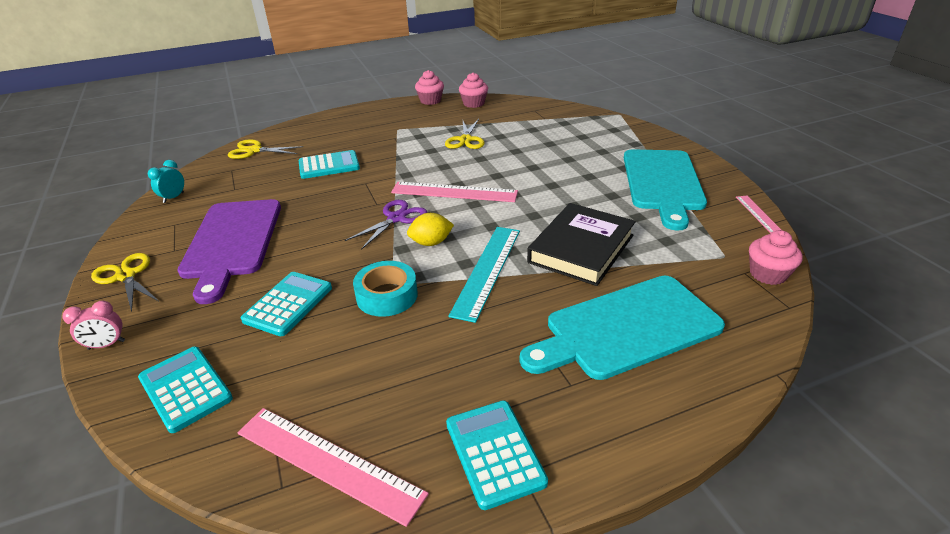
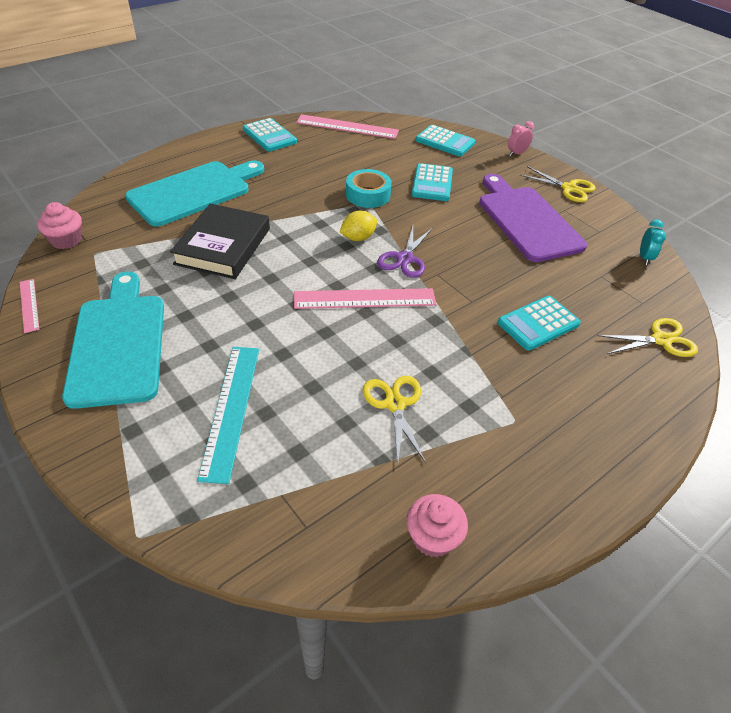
camera: 160 degrees right, 10 degrees up
pink cupcake [415,70,444,105] -> none
turquoise ruler [448,227,520,323] -> turquoise ruler moved to [197,347,259,484]

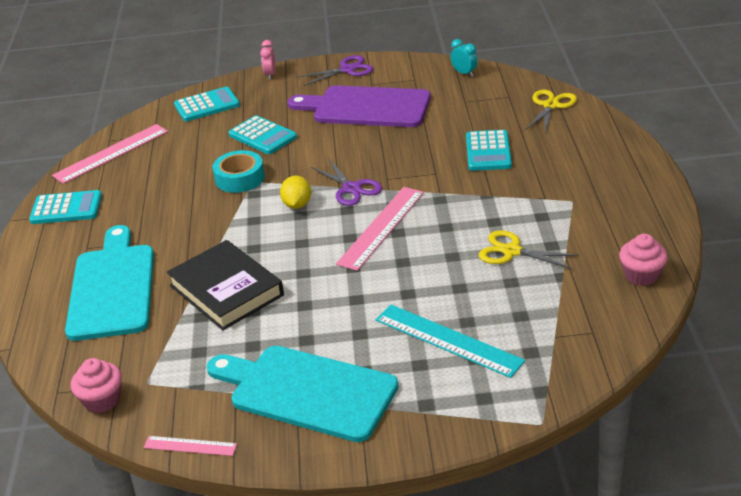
camera: 50 degrees left, 10 degrees down
yellow scissors [520,166,596,202] -> purple scissors [297,55,373,86]

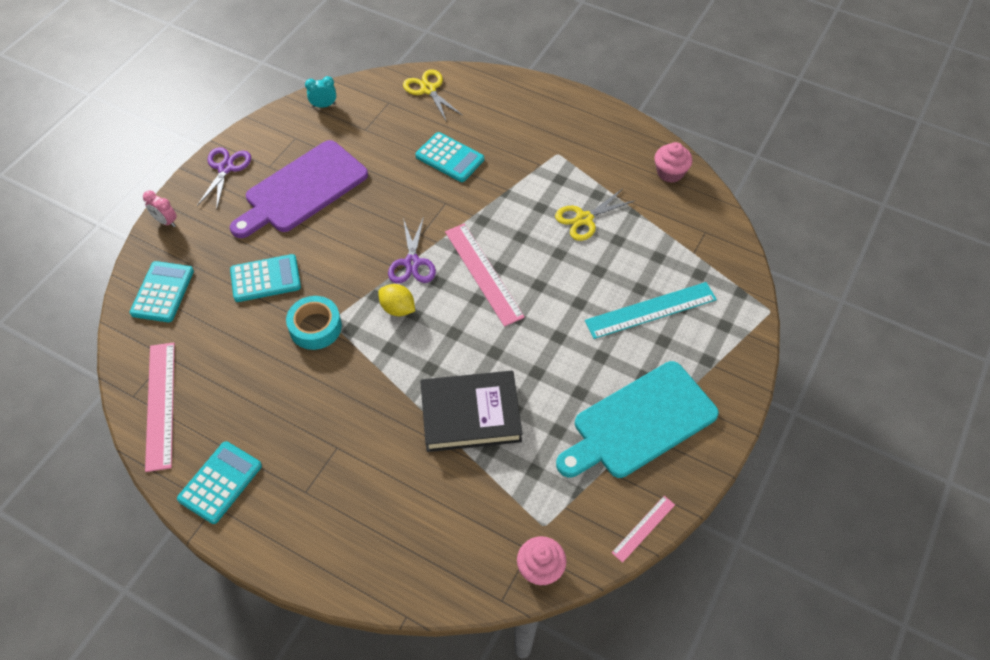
camera: 60 degrees left, 20 degrees up
turquoise cutting board [65,225,154,341] -> none
purple scissors [311,158,382,206] -> purple scissors turned 90 degrees clockwise [388,217,436,284]

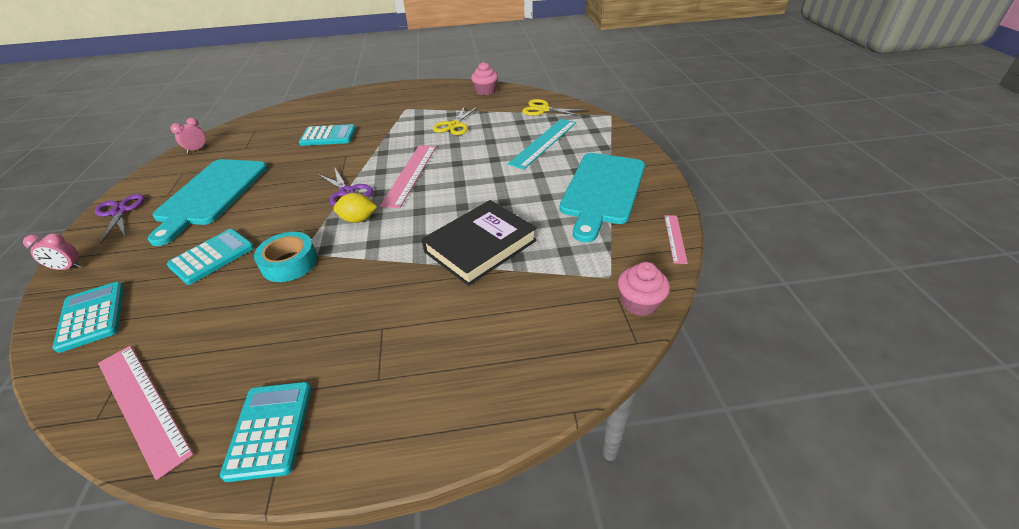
camera: 35 degrees left, 15 degrees down
purple cutting board [230,140,368,238] -> turquoise cutting board [148,159,267,246]
turquoise clock [305,76,336,108] -> pink clock [171,118,207,154]
yellow scissors [403,69,463,122] -> yellow scissors moved to [522,99,587,117]
pink ruler [445,224,525,327] -> pink ruler turned 75 degrees clockwise [380,145,436,208]

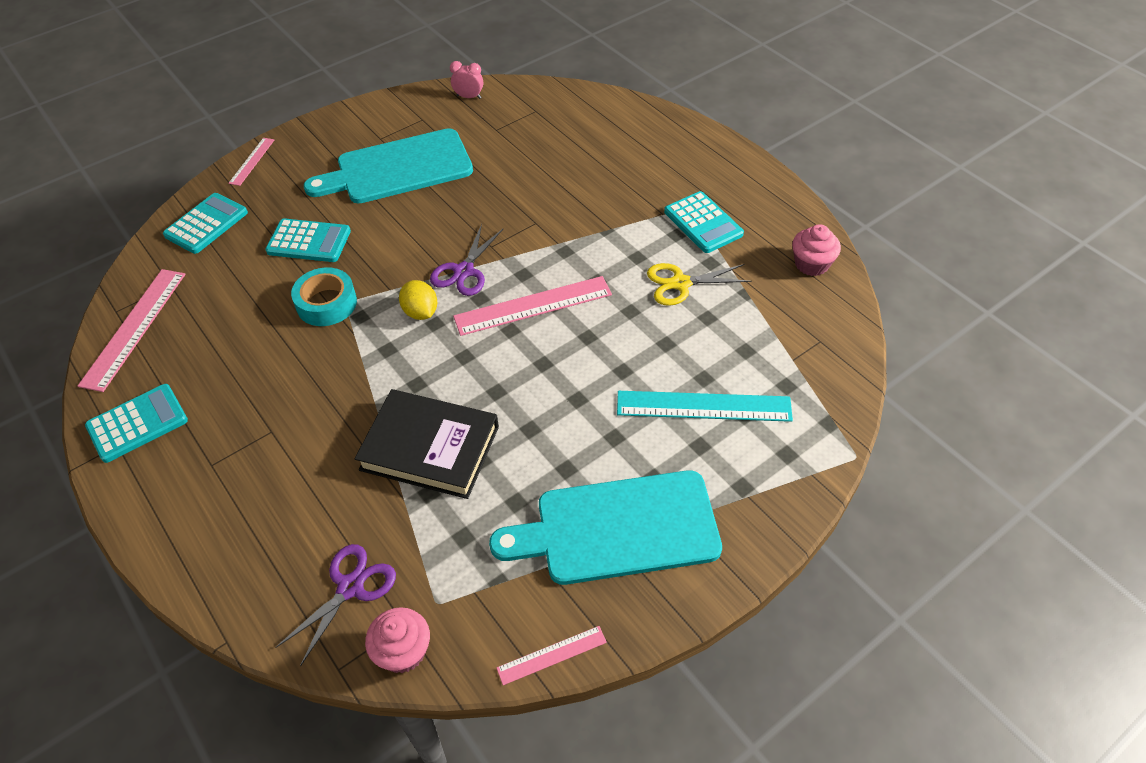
camera: 60 degrees right, 10 degrees up
pink clock [23,233,82,270] -> pink ruler [229,138,274,186]
purple scissors [95,194,145,244] -> purple scissors moved to [275,544,396,667]
turquoise calculator [299,124,356,146] -> turquoise calculator moved to [664,191,744,253]
yellow scissors [522,99,587,117] -> none

